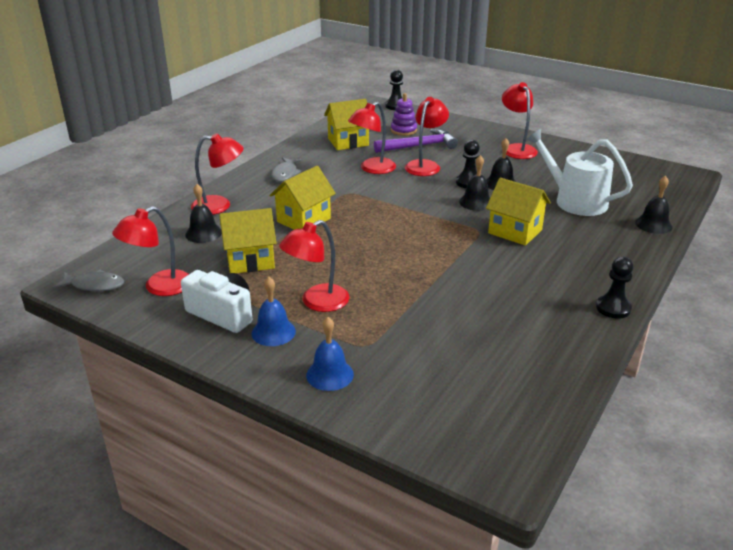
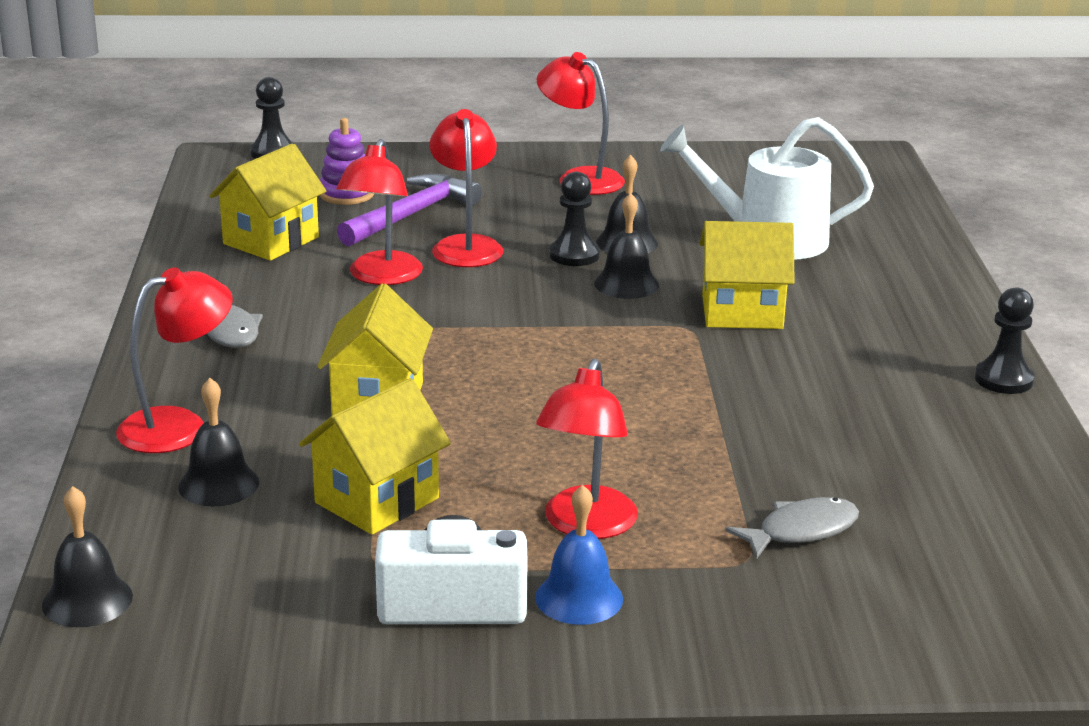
camera: 35 degrees left, 5 degrees down
grey fish [53,270,124,291] -> grey fish moved to [725,497,859,559]
red lamp [112,206,189,296] -> none
blue bell [306,317,354,391] -> none
black bell [635,176,672,234] -> black bell moved to [42,486,133,627]

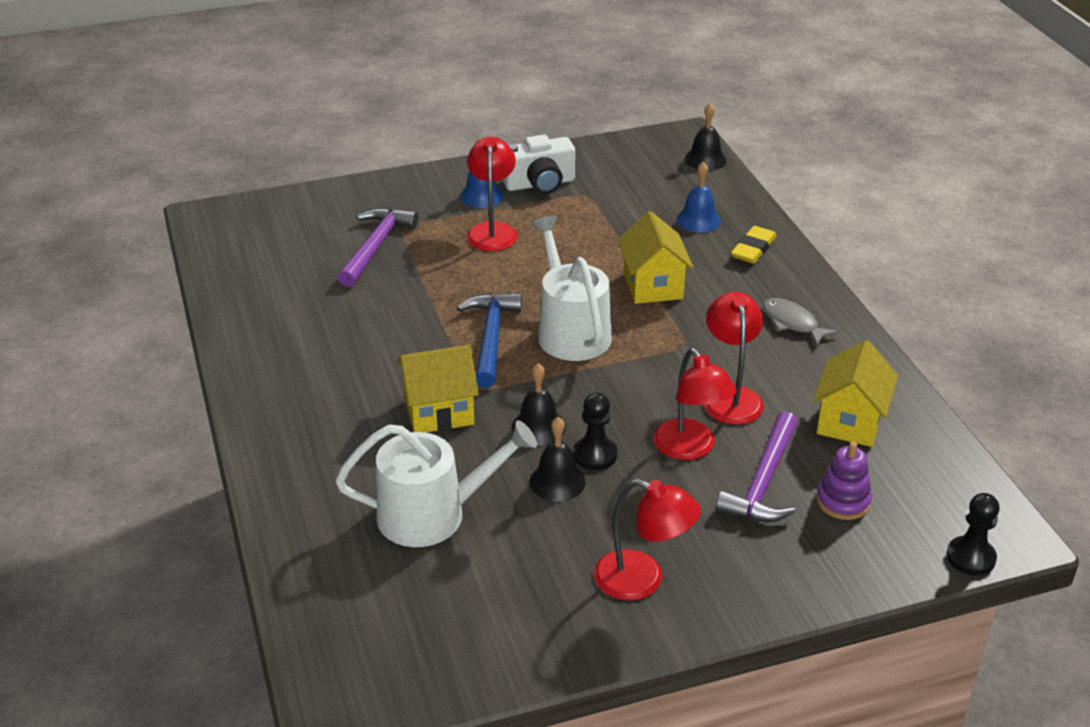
camera: 165 degrees right, 10 degrees up
red lamp [116,267,233,453] -> yellow eraser [731,226,777,264]
black bell [178,378,259,506] -> blue bell [676,161,721,233]
yellow house [299,378,451,535] -> none
grey fish [725,497,859,559] -> purple hammer [337,208,418,287]
black pawn [975,287,1035,394] -> none
none -> blue hammer [457,293,522,388]
none -> white watering can [531,216,612,361]

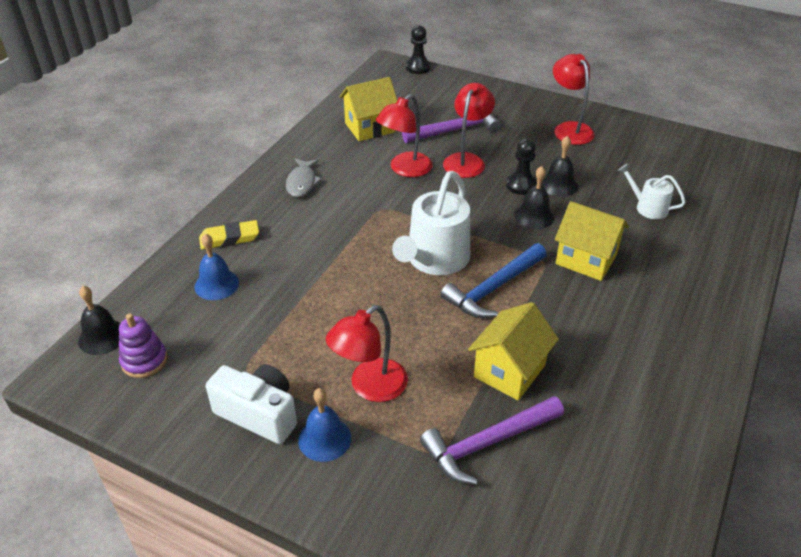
camera: 135 degrees left, 5 degrees up
white watering can [335,420,537,547] -> white watering can [618,164,686,219], size x0.53
yellow house [618,211,693,304] -> yellow house moved to [468,302,559,400]
purple stacking toy [816,442,872,520] -> purple stacking toy moved to [119,313,167,378]

